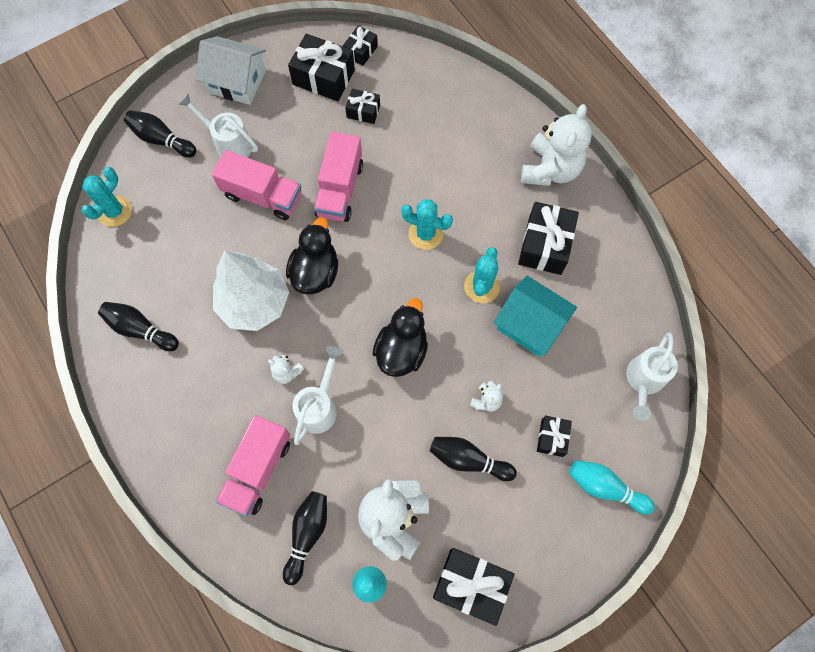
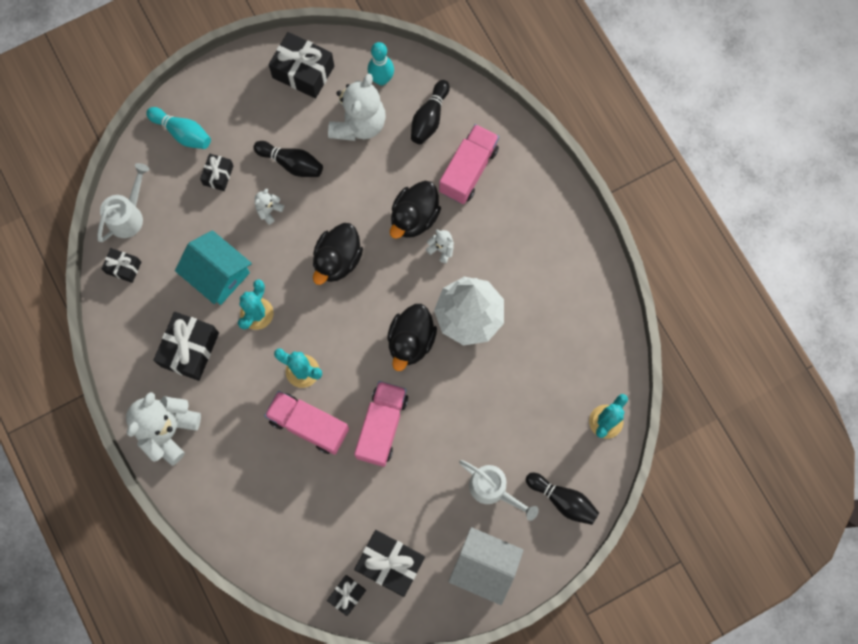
camera: 175 degrees left, 5 degrees up
black bowling pin [98,302,179,351] -> none
pink truck [212,150,301,220] -> pink truck moved to [264,391,349,455]
white watering can [292,346,343,445] -> black duck [390,181,441,239]
black gift [345,89,380,124] -> black gift moved to [101,248,141,283]

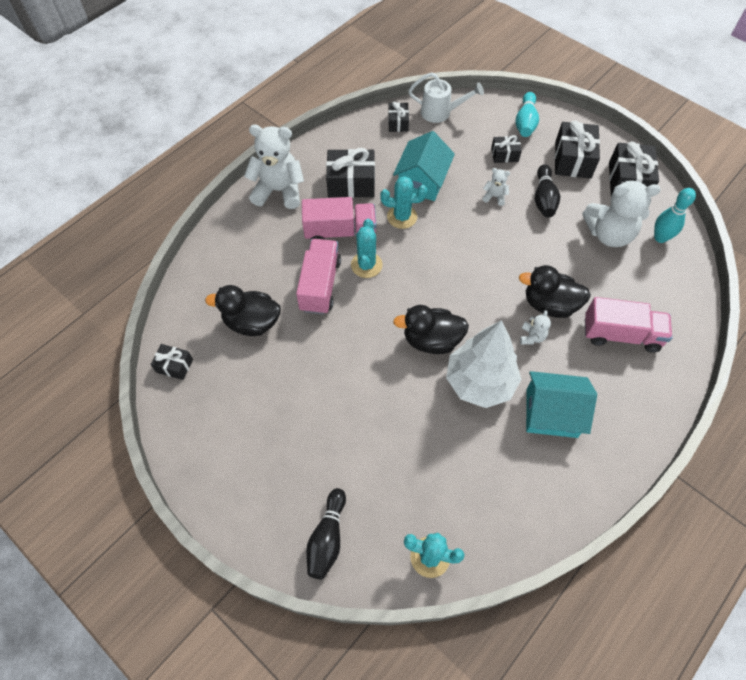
camera: 70 degrees right, 15 degrees down
black duck [313,223,363,285] -> black duck moved to [205,285,281,336]
pink truck [354,381,408,467] -> pink truck moved to [302,197,377,240]
black gift [354,530,425,597] -> black gift moved to [555,120,600,179]
black bowling pin [411,80,450,144] -> none
white house [448,527,524,605] -> none
white watering can [459,460,539,521] -> none
none -> turquoise house [526,371,597,438]

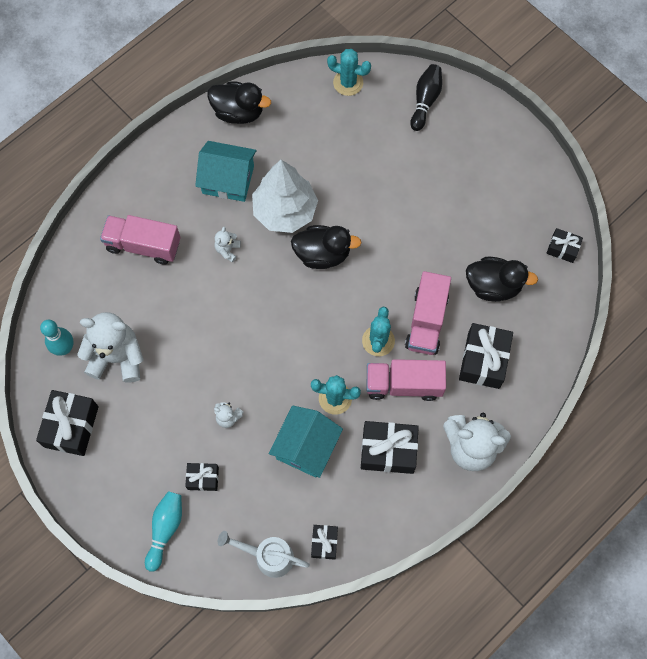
camera: 175 degrees left, 10 degrees up
black duck [519,265,591,318] -> black duck moved to [207,81,271,124]
black bowling pin [535,164,560,218] -> none
black gift [555,120,600,179] -> black gift moved to [459,323,513,389]

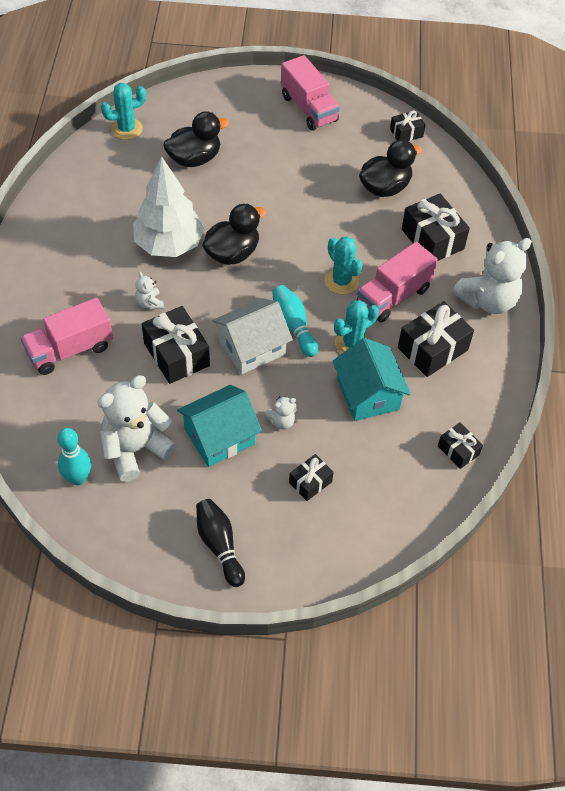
camera: 45 degrees left, 15 degrees down
black gift [36,390,99,456] -> black gift moved to [142,306,210,384]
turquoise bowling pin [145,491,182,572] -> turquoise bowling pin moved to [272,285,318,357]
turquoise house [195,141,257,202] -> turquoise house moved to [177,385,262,467]
black duck [207,81,271,124] -> black duck moved to [163,111,229,167]
white watering can [218,531,310,578] -> none
pink truck [405,271,451,355] -> pink truck moved to [281,55,340,131]
black bowling pin [410,64,442,131] -> black bowling pin moved to [196,499,245,587]
none -> white house [212,298,293,375]

